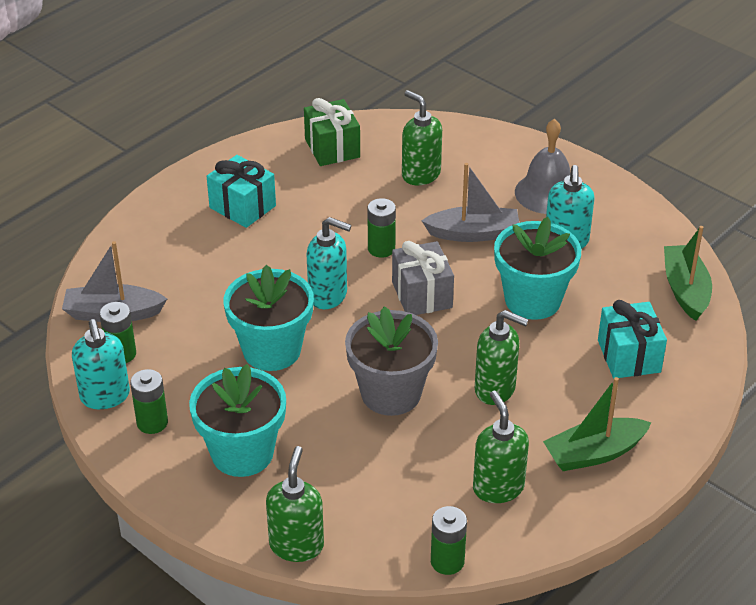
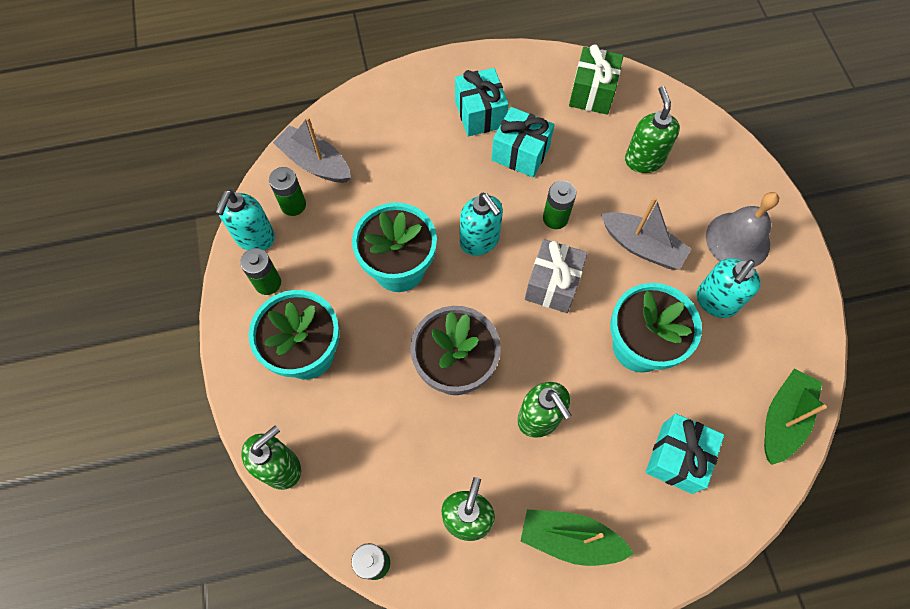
camera: 35 degrees right, 25 degrees up
none -> turquoise gift [491,107,555,178]

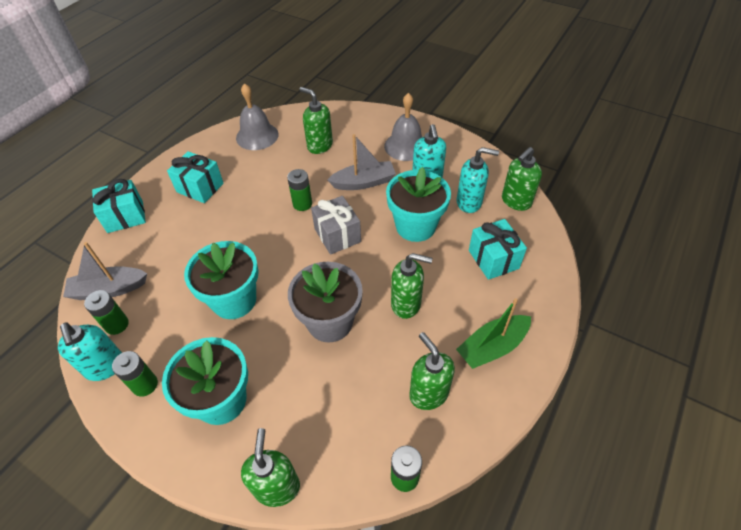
camera: 45 degrees left, 15 degrees down
turquoise soap dispenser [460,193,503,256] -> turquoise soap dispenser moved to [457,147,499,213]
turquoise gift [491,107,555,178] -> turquoise gift moved to [92,179,146,233]
green gift [569,44,623,115] -> grey bell [236,83,279,150]
green boat [764,368,827,465] -> green soap dispenser [502,147,542,211]

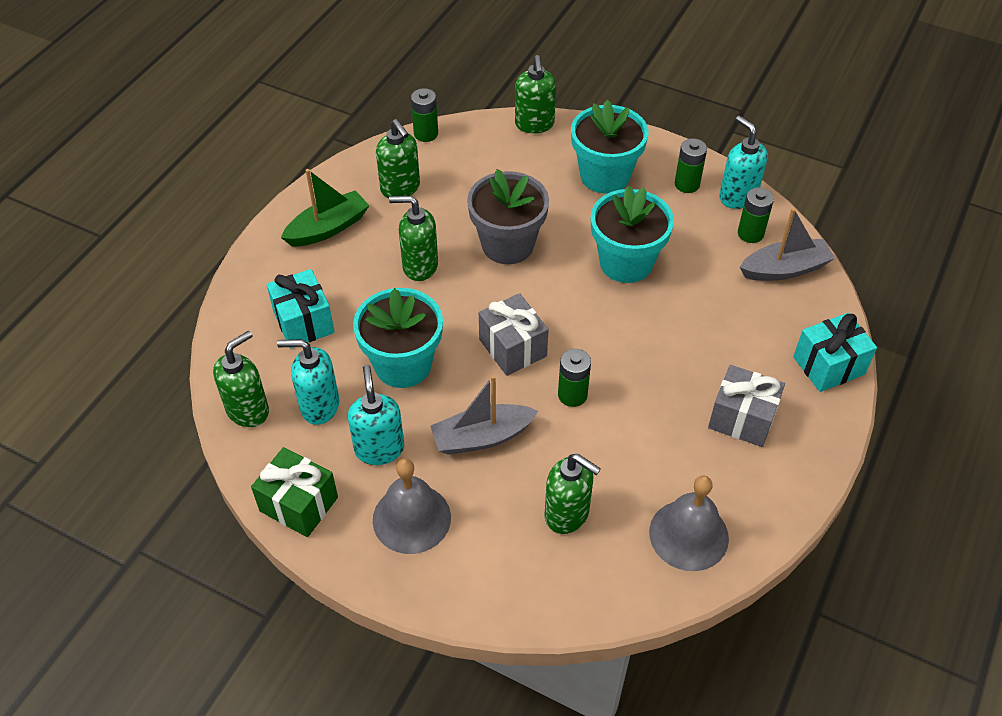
camera: 175 degrees right, 0 degrees up
turquoise gift [167,151,224,203] -> grey gift [708,365,785,447]
none -> green gift [251,447,338,537]

